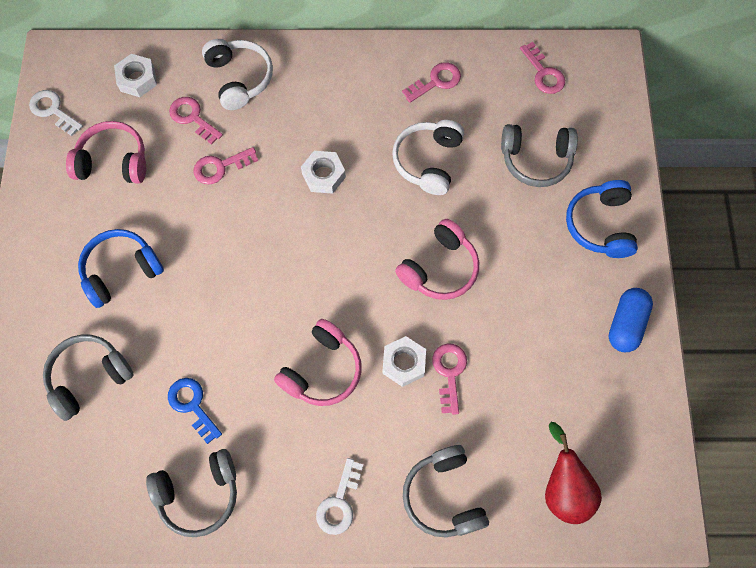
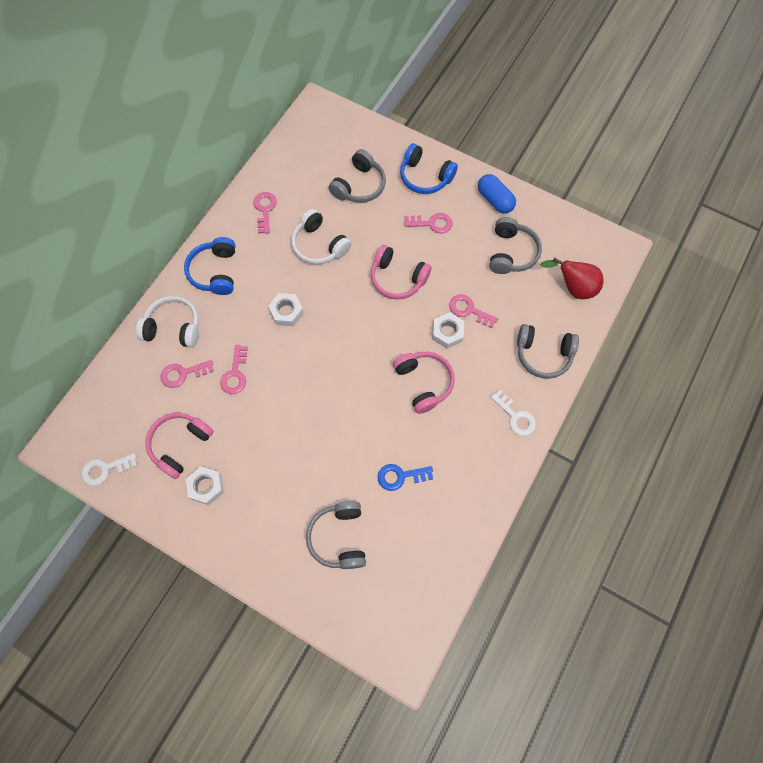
camera: 60 degrees left, 0 degrees up
blue headphones [78,229,164,308] -> blue headphones moved to [184,237,235,295]
white nut [114,54,157,97] -> white nut moved to [186,466,224,505]
grey headphones [146,449,237,537] -> grey headphones moved to [489,217,542,274]
pink headphones [395,219,479,300] -> pink headphones turned 135 degrees clockwise [371,245,431,299]
pink key [520,42,565,94] -> pink key moved to [404,213,453,233]

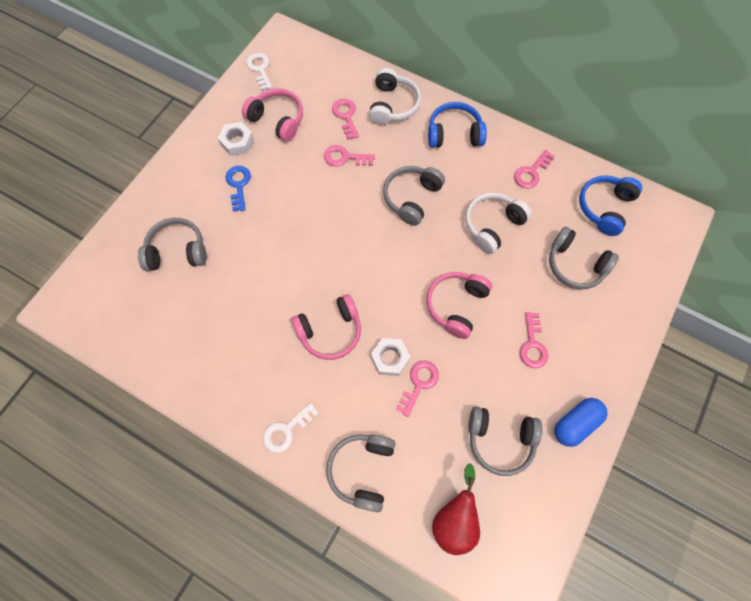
camera: 90 degrees right, 0 degrees up
pink key [253,192,277,234] -> pink key turned 135 degrees clockwise [514,150,555,188]
white nut [268,293,304,326] -> grey headphones [383,166,445,226]
blue key [378,464,433,491] -> blue key moved to [225,166,251,211]
blue headphones [400,143,458,194] -> blue headphones moved to [579,175,642,236]

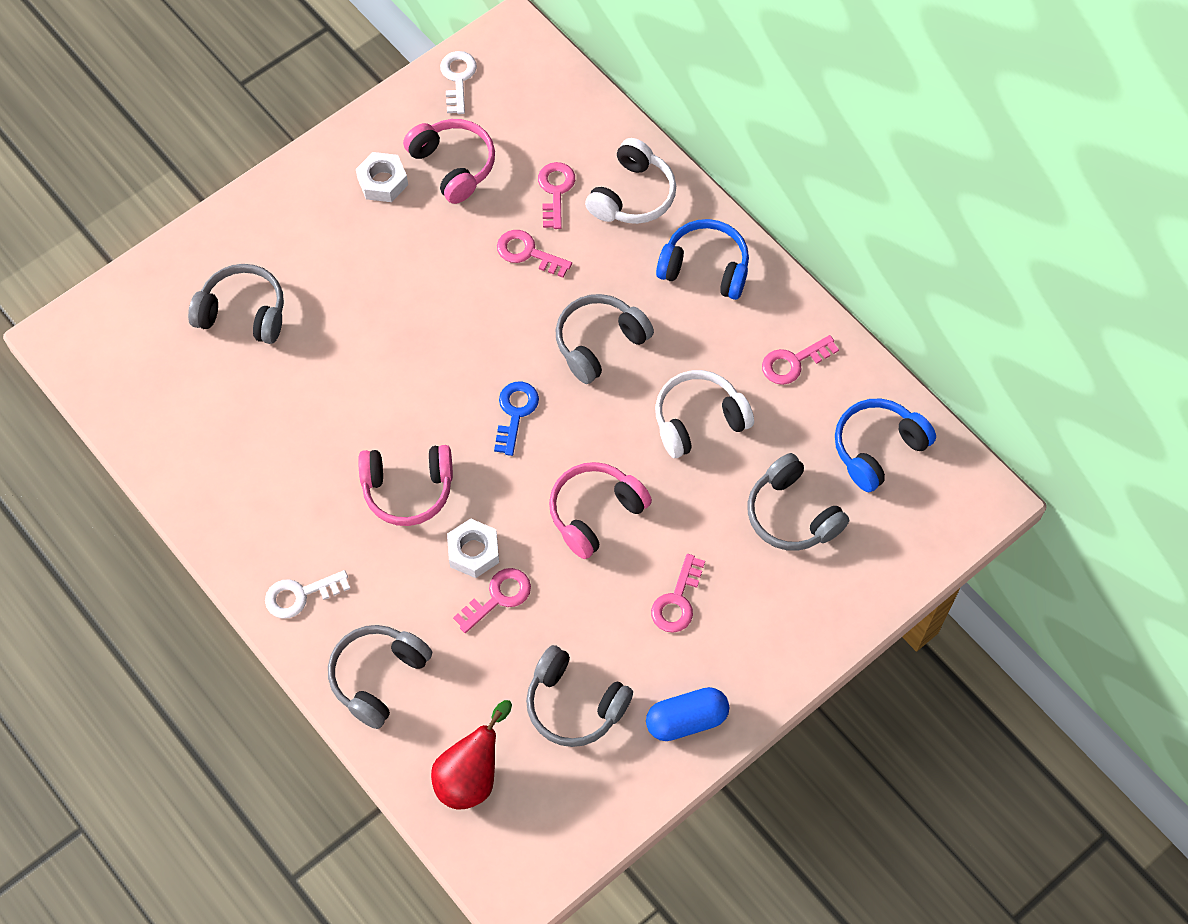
camera: 20 degrees right, 5 degrees down
blue key [225,166,251,211] -> blue key moved to [494,382,539,456]

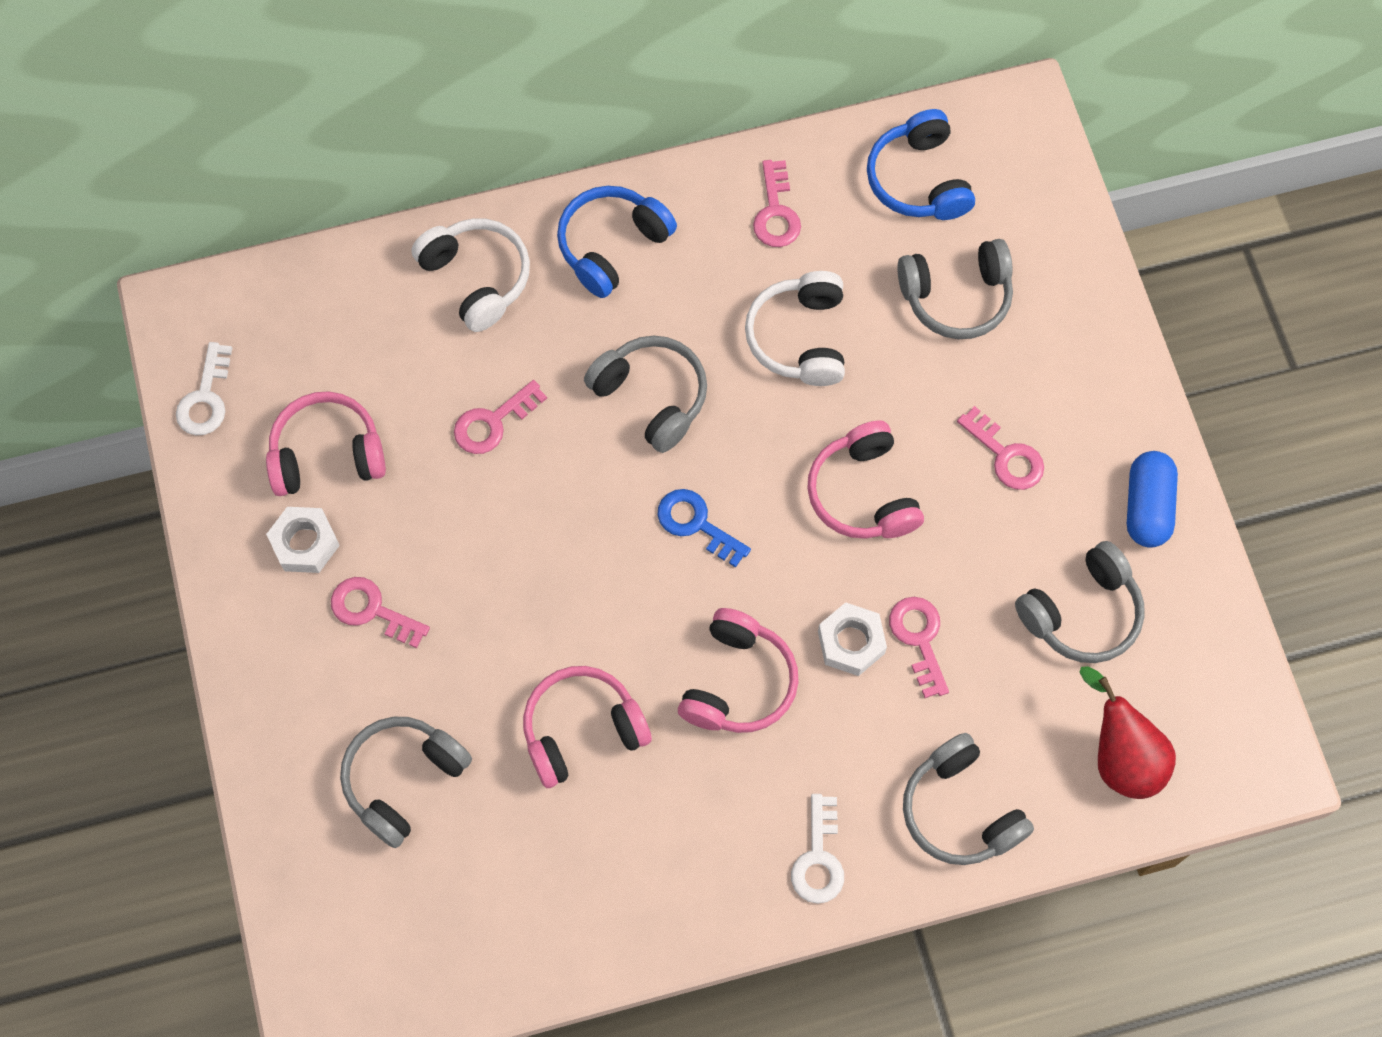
camera: 65 degrees left, 5 degrees up
white key [440,51,477,114] -> white key turned 105 degrees counterclockwise [176,342,232,435]
pink key [538,162,575,229] -> pink key moved to [331,577,430,648]
grey headphones [556,294,654,384] -> grey headphones turned 150 degrees clockwise [584,336,707,453]
none -> pink headphones [523,666,652,788]

